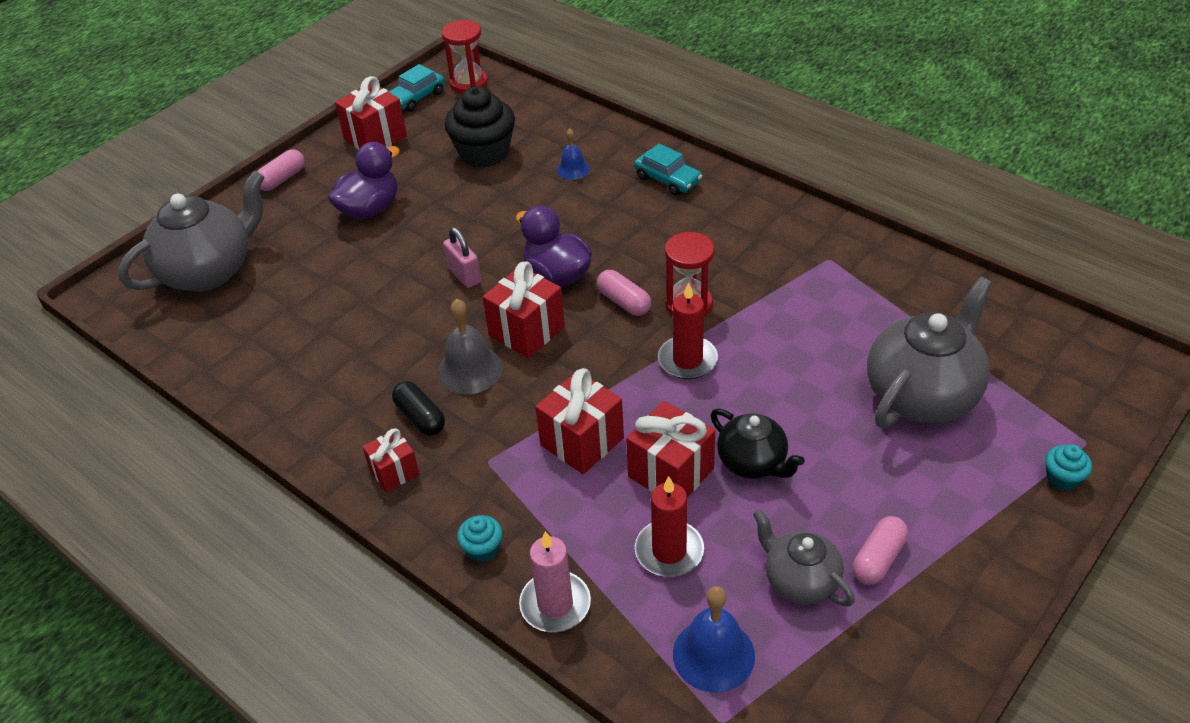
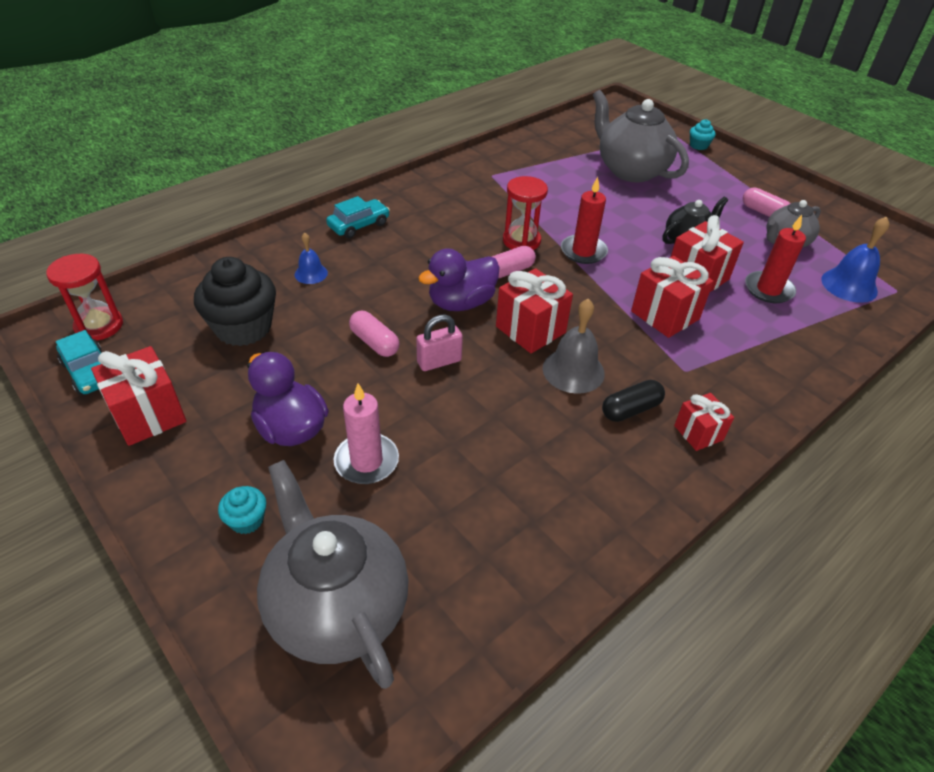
camera: 85 degrees left, 0 degrees up
pink capsule [257,149,305,191] -> pink capsule moved to [349,311,399,357]
turquoise cupcake [457,515,503,562] -> turquoise cupcake moved to [218,486,266,534]
pink candle [519,531,591,632] -> pink candle moved to [333,383,399,484]

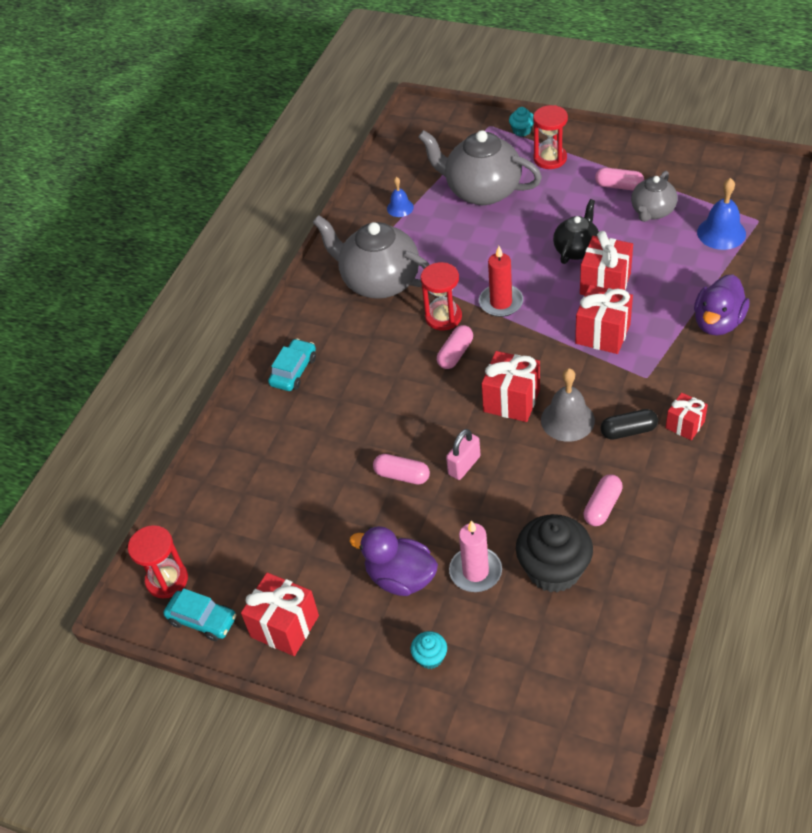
camera: 20 degrees left, 5 degrees up
black cupcake [194,257,276,346] -> black cupcake moved to [516,514,593,593]
grey teapot [257,460,409,689] -> grey teapot moved to [313,215,430,299]
blue bell [295,233,328,284] -> blue bell moved to [387,177,414,217]
purple duck [418,248,500,311] -> purple duck moved to [694,274,749,336]
black capsule [602,380,665,422] -> black capsule turned 45 degrees clockwise [601,409,658,440]
red candle [745,215,806,303] -> none
none -> red hourglass [533,105,568,169]
none -> pink capsule [583,474,623,526]

